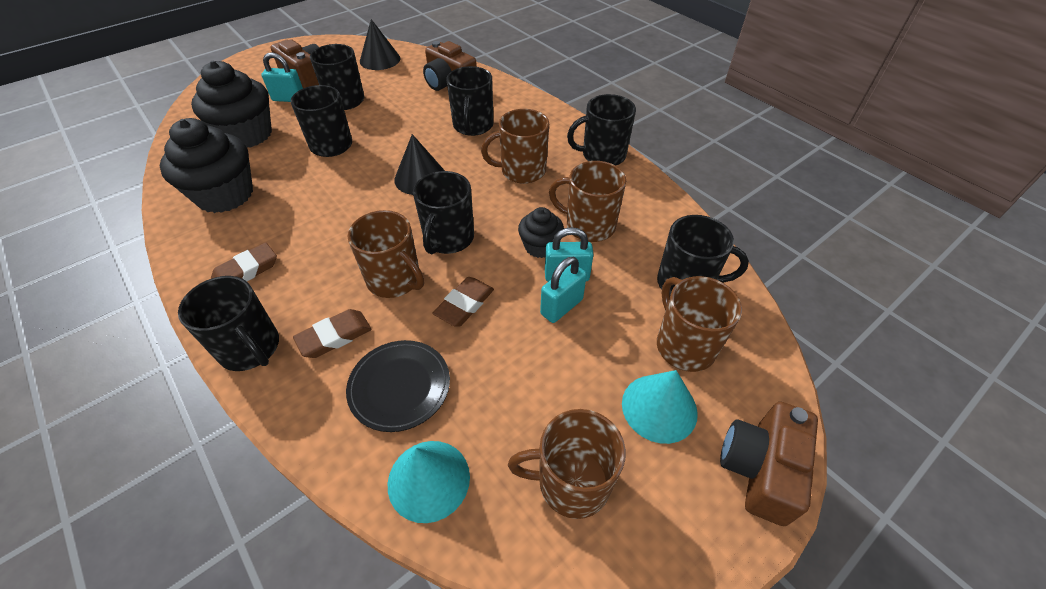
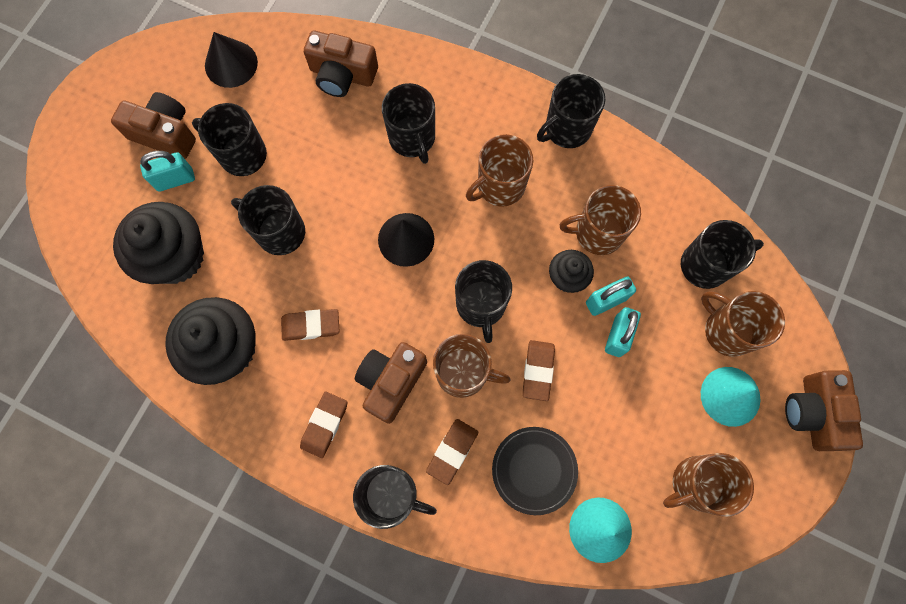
camera: 25 degrees left, 25 degrees up
none -> brown eraser [281,309,339,341]
none -> brown camera [355,342,427,424]

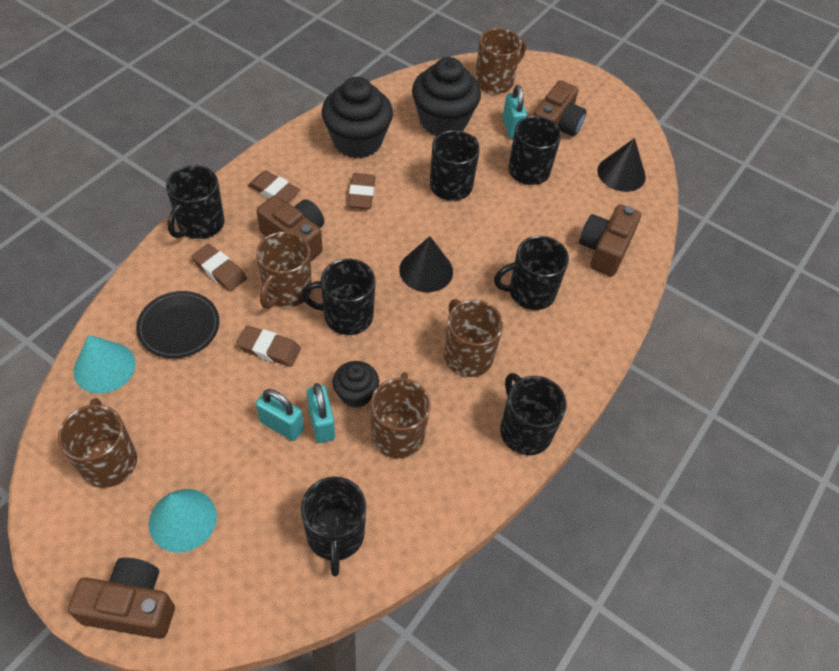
camera: 95 degrees right, 20 degrees down
brown mug [701,291,785,357] -> brown mug moved to [475,28,526,94]

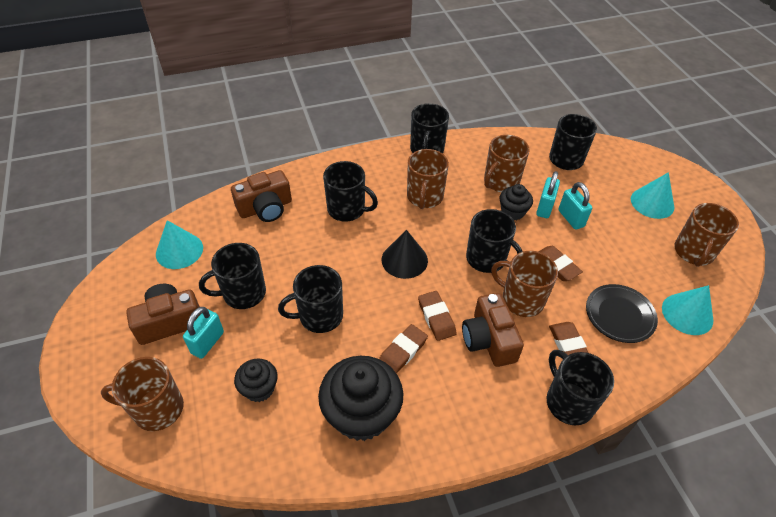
camera: 140 degrees left, 5 degrees down
brown camera [68,558,175,639] -> none
black mug [166,165,224,239] -> black mug turned 90 degrees counterclockwise [547,350,614,425]
brown eraser [248,171,300,203] -> brown eraser moved to [418,291,456,341]
brown mug [256,232,312,309] -> brown mug turned 120 degrees counterclockwise [491,251,558,317]
black cupcake [412,57,481,136] -> black cupcake [234,358,278,402], size x0.53
black cone [597,138,646,192] -> turquoise cone [156,220,203,269]

